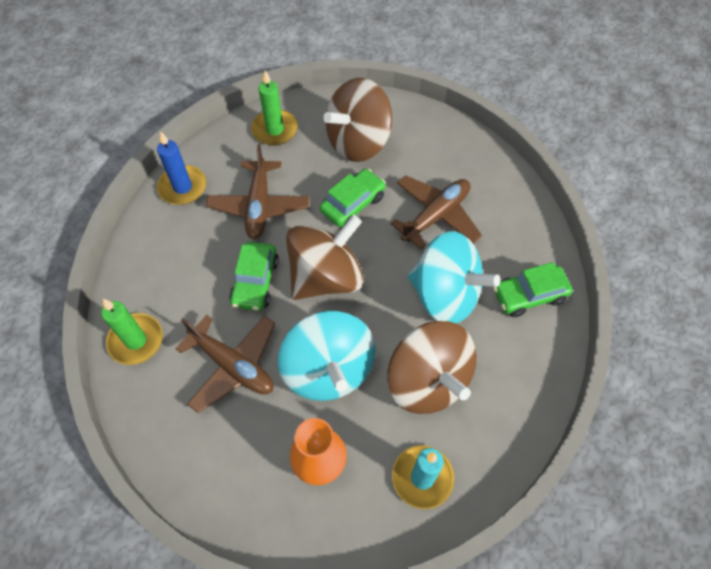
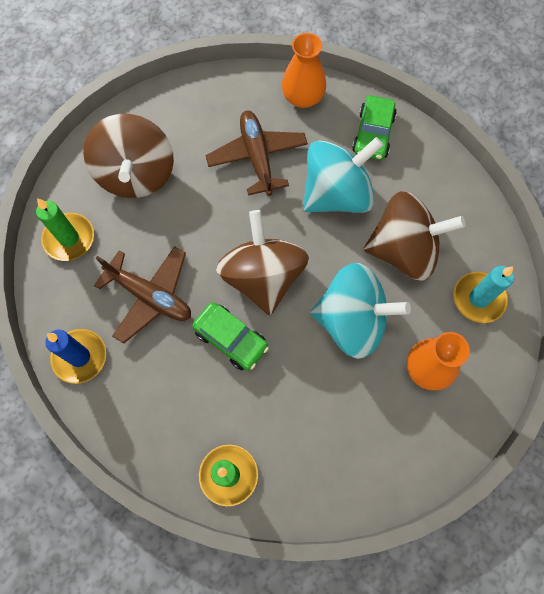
camera: 60 degrees left, 10 degrees up
brown plane [175,315,275,413] -> none
green car [320,169,386,227] -> none
none -> orange vase [282,33,326,108]

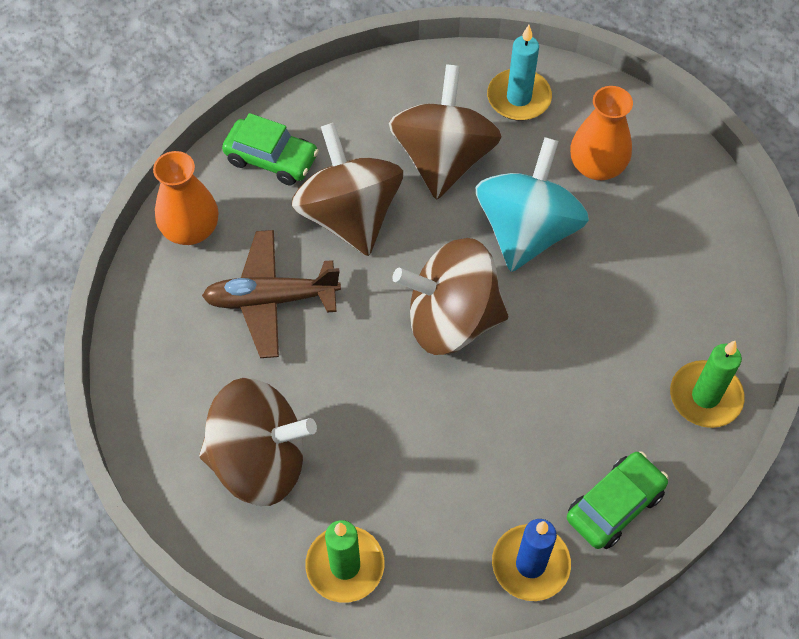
camera: 80 degrees left, 10 degrees down
brown plane [94,246,191,344] -> none
green car [192,302,269,370] -> green car moved to [567,452,669,549]
turquoise spinning top [303,137,383,213] -> brown spinning top [291,123,403,256]

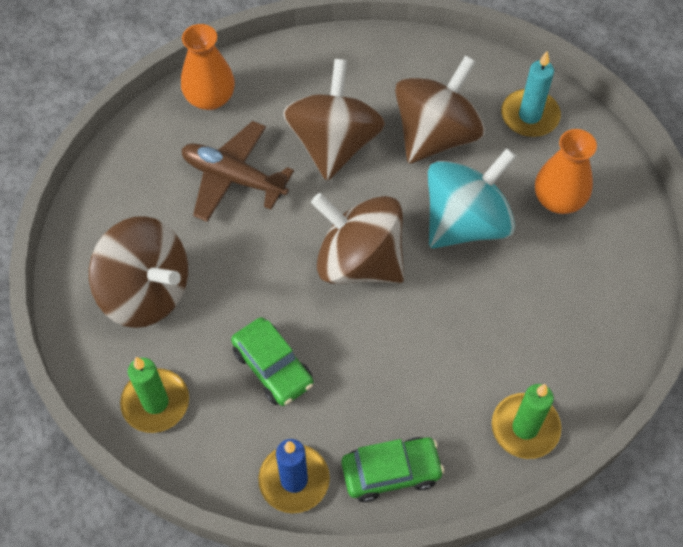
camera: 30 degrees right, 0 degrees up
green car [222,113,319,186] -> green car moved to [231,317,313,406]

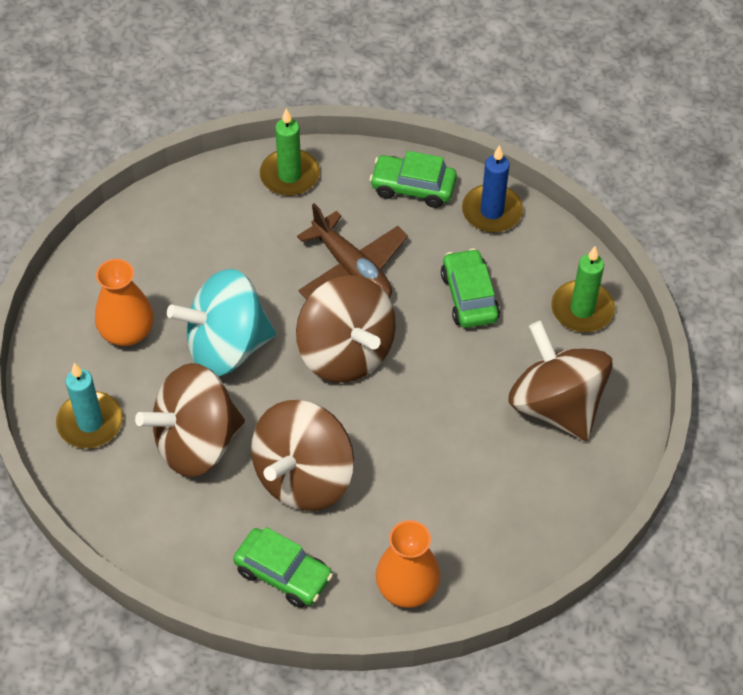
camera: 155 degrees left, 5 degrees down
brown plane [182,121,294,222] -> brown plane moved to [297,203,408,300]
none -> green car [233,527,333,608]

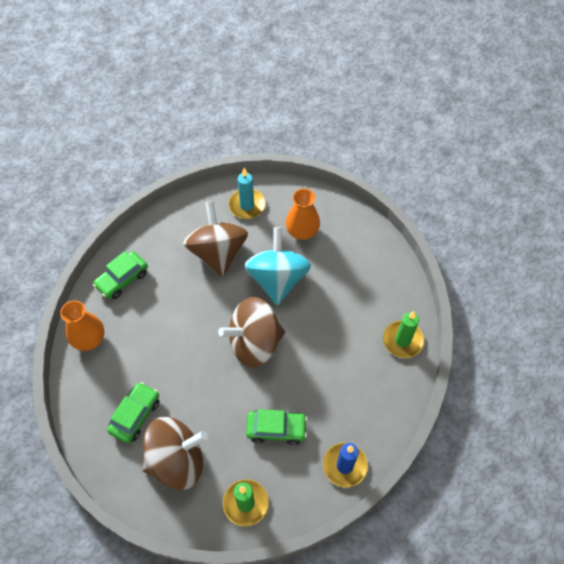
camera: 105 degrees right, 5 degrees up
brown spinning top [251,400,354,511] -> none
brown plane [297,203,408,300] -> none
green car [370,151,457,208] -> green car moved to [107,382,160,443]

